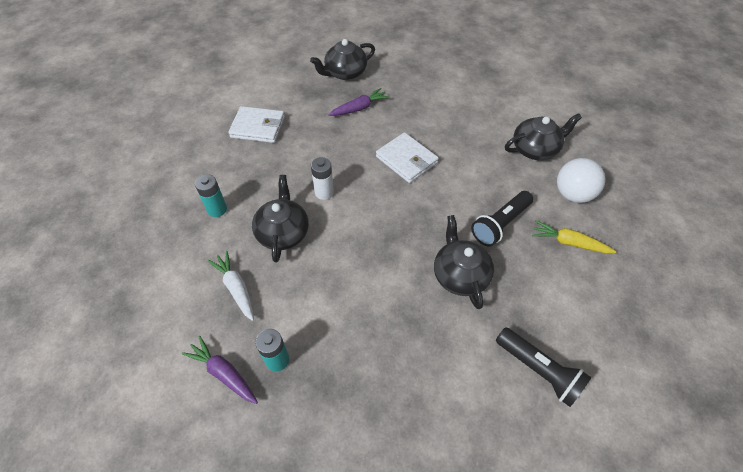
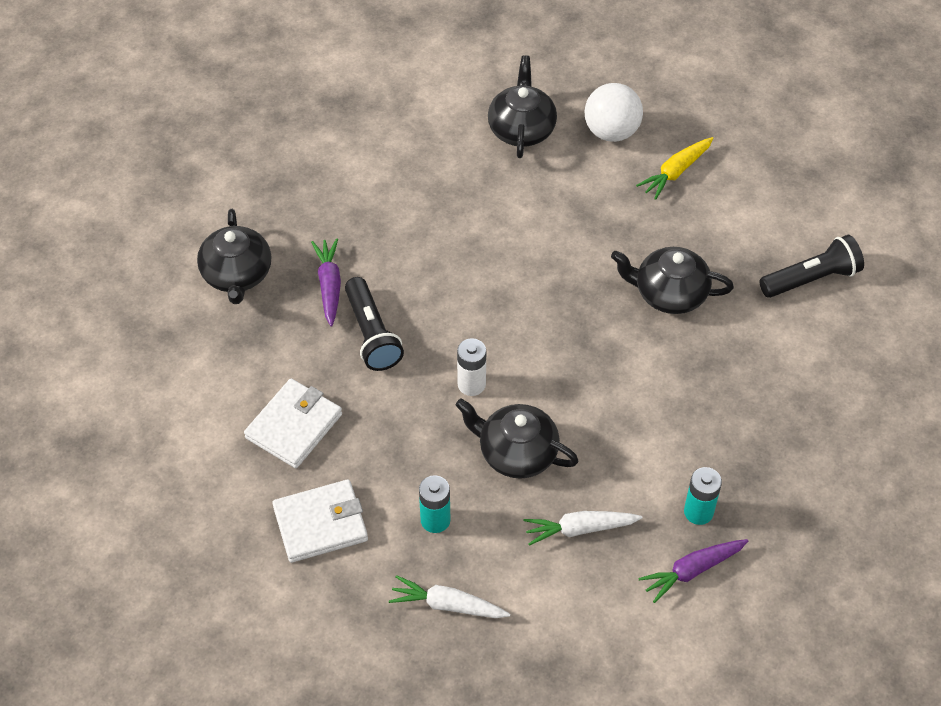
camera: 65 degrees left, 0 degrees up
white wallet [376,132,439,183] -> white wallet moved to [272,479,368,563]
black flashlight [471,191,533,246] -> black flashlight moved to [345,277,404,371]
none -> white carrot [389,575,510,618]

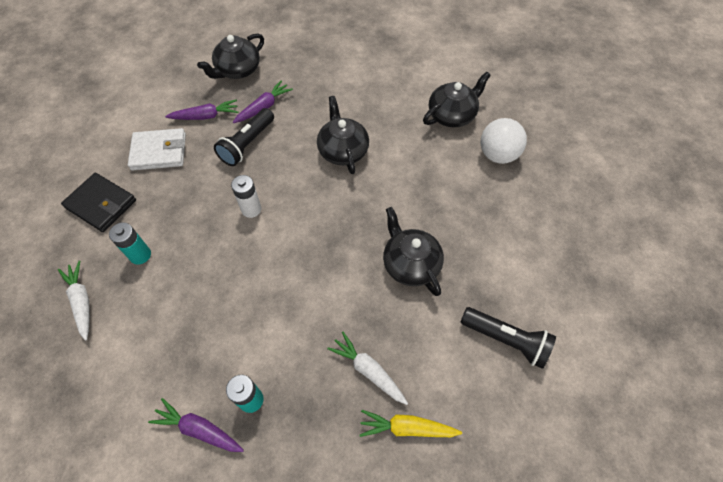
camera: 50 degrees right, 5 degrees up
white wallet [272,479,368,563] -> black wallet [61,173,136,232]
black teapot [455,398,578,479] -> black teapot moved to [317,96,369,174]
white carrot [524,511,642,546] -> white carrot moved to [327,332,408,405]
yellow carrot [636,137,714,200] -> yellow carrot moved to [360,410,462,437]
none -> purple carrot [165,99,238,120]

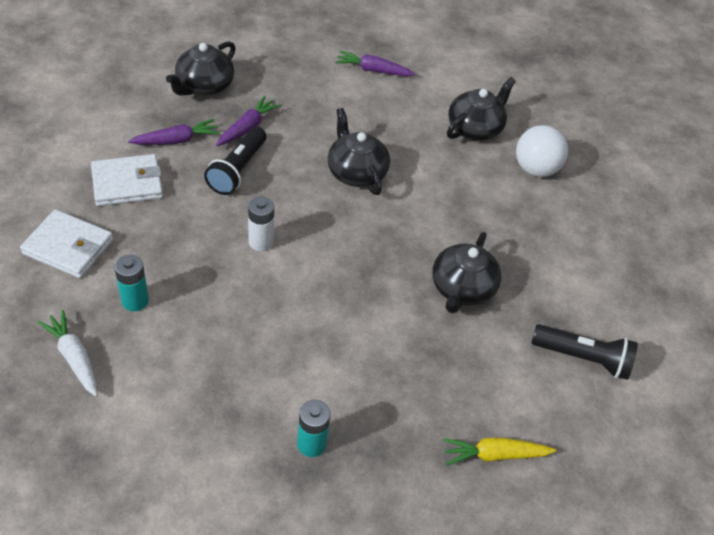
camera: 15 degrees left, 10 degrees down
black wallet [61,173,136,232] -> white wallet [20,209,113,278]
purple carrot [148,398,244,452] -> purple carrot moved to [335,50,416,76]
white carrot [327,332,408,405] -> none
black teapot [383,207,444,296] -> black teapot turned 120 degrees counterclockwise [432,232,502,313]

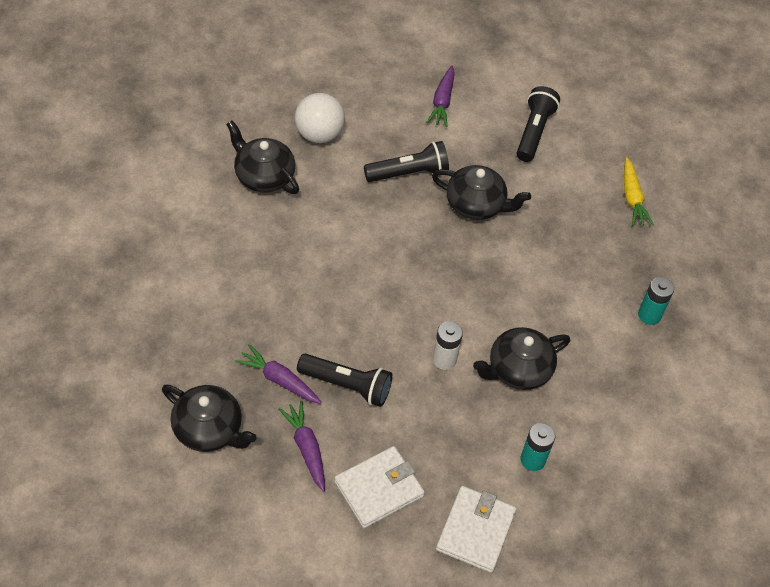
camera: 90 degrees left, 5 degrees up
white carrot [38,310,98,397] -> none
white wallet [91,154,163,206] -> white wallet turned 75 degrees clockwise [334,446,425,528]
black teapot [328,108,390,195] -> black teapot moved to [473,327,570,390]
purple carrot [335,50,416,76] -> purple carrot moved to [426,65,455,127]
none -> black flashlight [364,141,449,182]

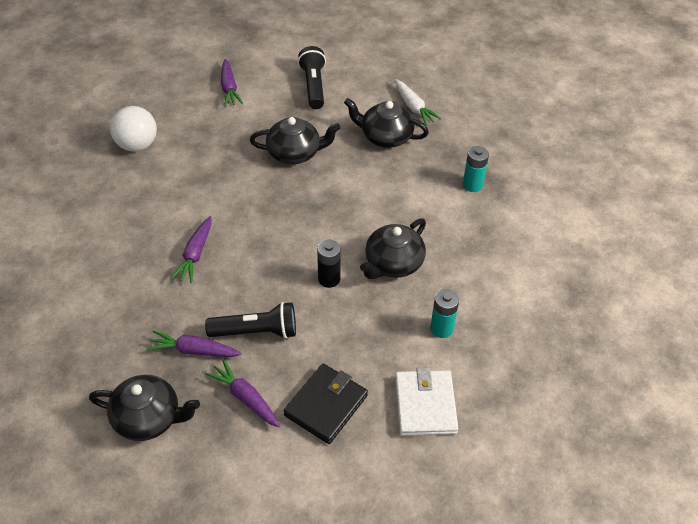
camera: 20 degrees left, 5 degrees down
black teapot [226,121,299,194] -> black teapot moved to [344,98,429,148]
white wallet [334,446,425,528] -> black wallet [283,364,368,444]
black flashlight [364,141,449,182] -> none
white battery [433,321,463,370] -> black battery [317,239,341,288]
yellow carrot [624,157,654,226] -> white carrot [395,79,441,125]
none -> purple carrot [171,216,212,283]

